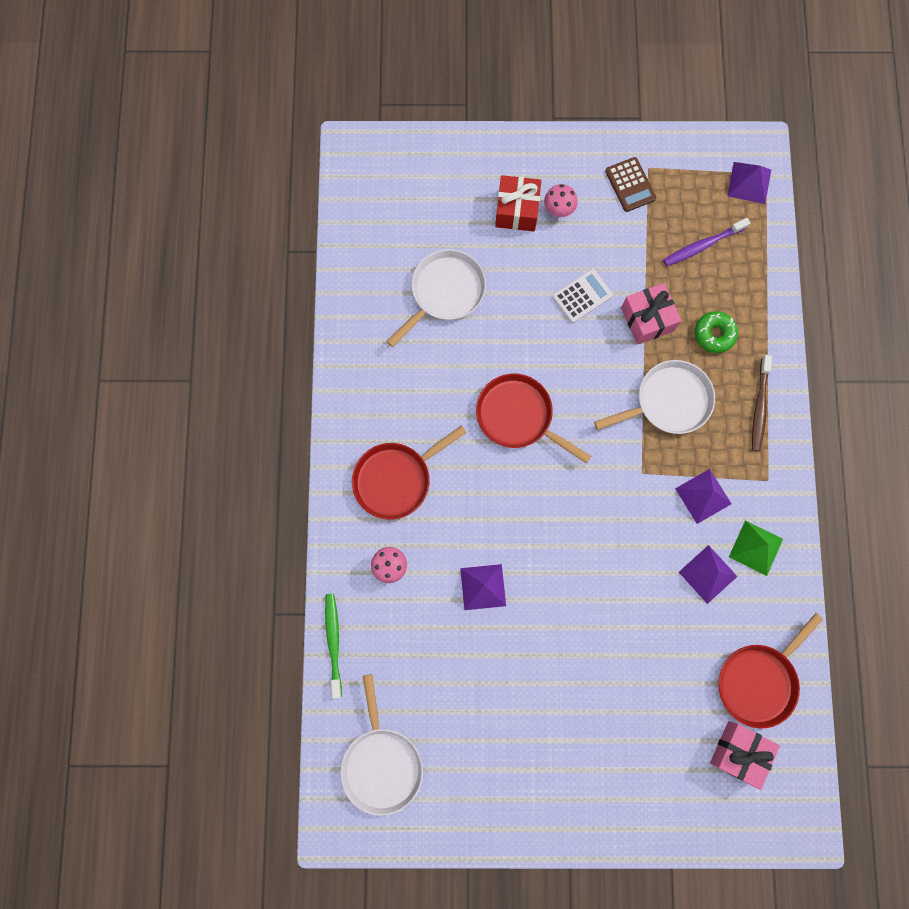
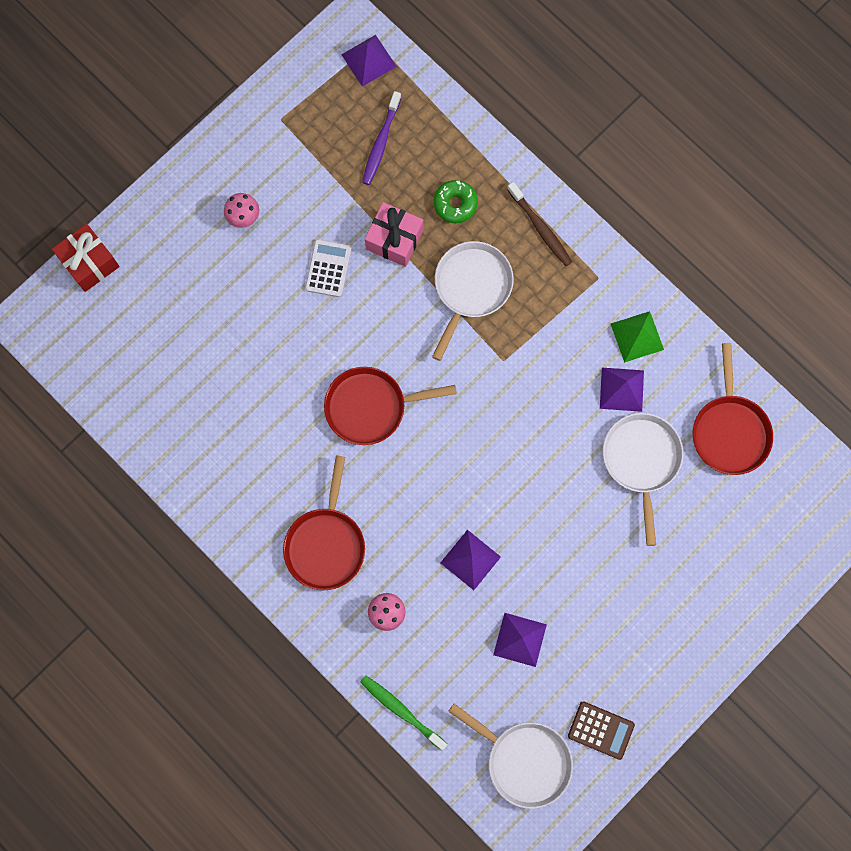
camera: 45 degrees left, 0 degrees up
white pan [387,249,486,347] -> white pan moved to [603,413,683,546]
red gift [495,175,541,231] -> red gift moved to [52,224,120,292]
brown calculator [605,157,656,212] -> brown calculator moved to [568,701,635,760]
purple pyramid [675,469,732,524] -> purple pyramid moved to [493,613,547,667]
pink gift [710,721,780,790] -> none

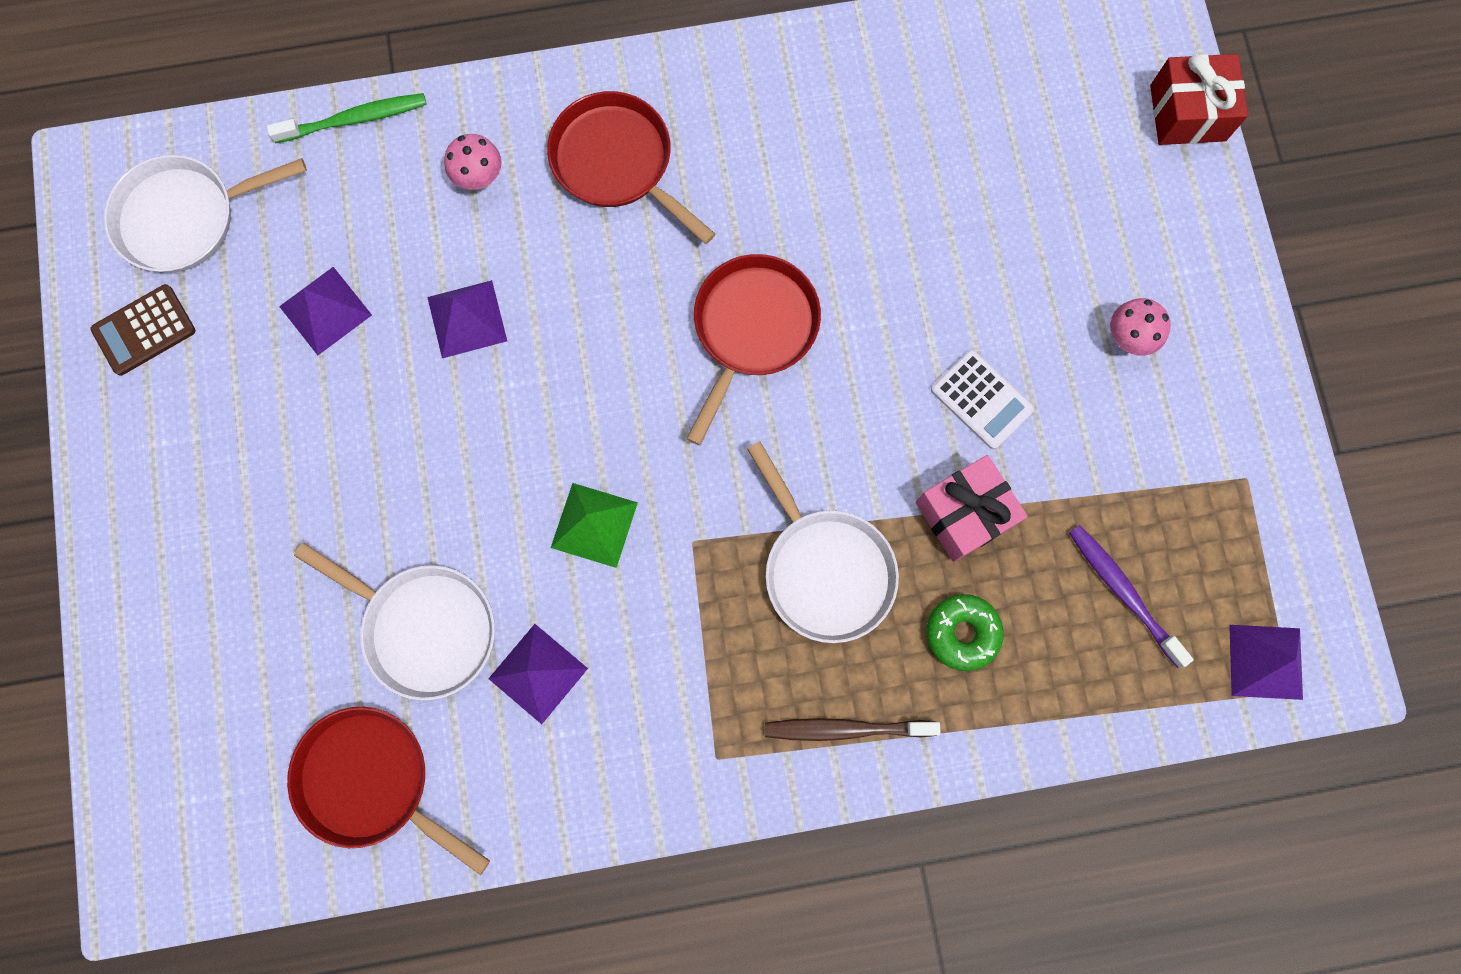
camera: 125 degrees right, 0 degrees up
green pyramid [611,311,664,363] -> green pyramid moved to [551,483,638,568]

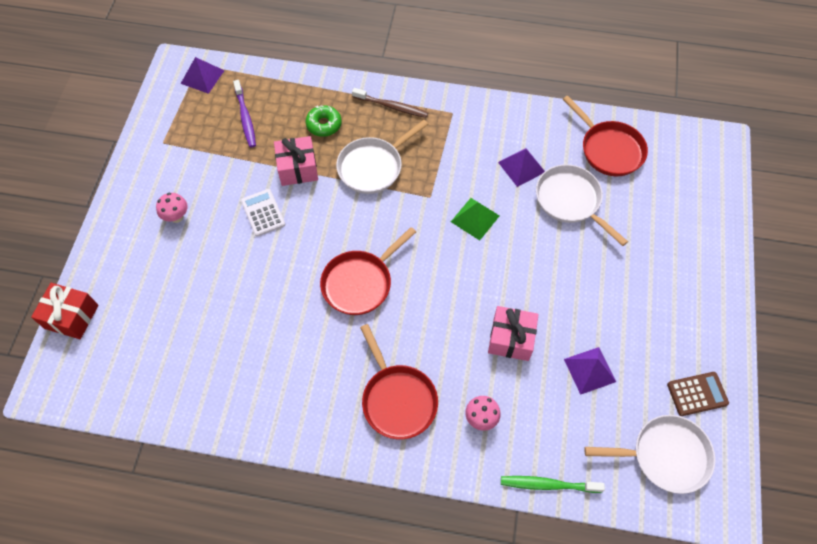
camera: 160 degrees left, 15 degrees down
purple pyramid [427,280,507,358] -> pink gift [488,306,539,361]
white pan [747,441,899,643] -> white pan turned 120 degrees counterclockwise [336,120,428,194]

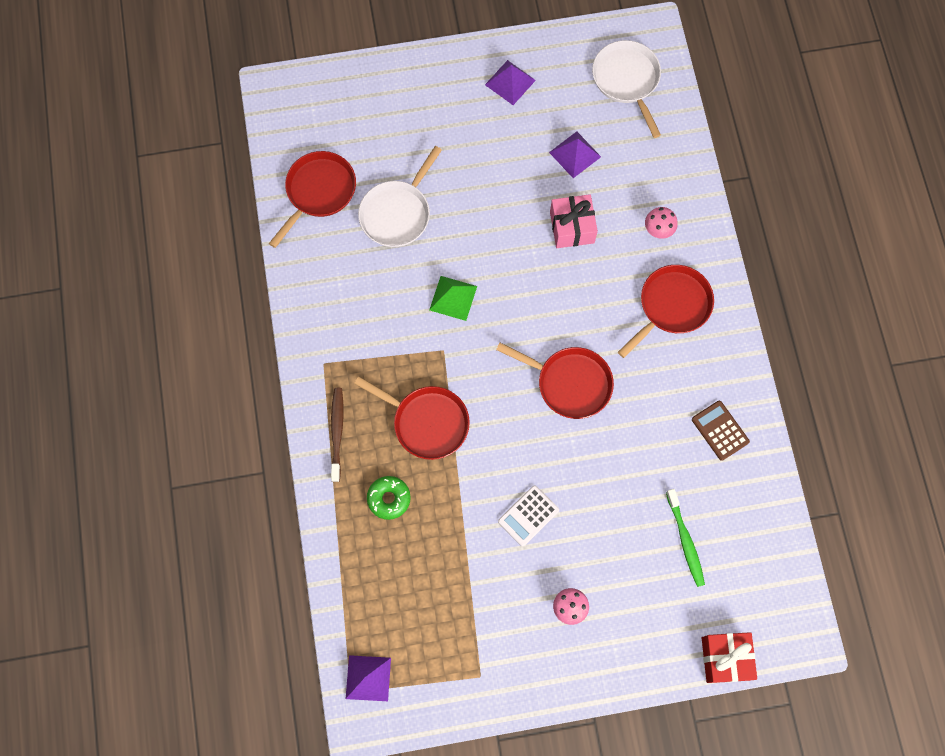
camera: 110 degrees left, 10 degrees up
purple toothbrush [233,80,256,148] -> none
pink gift [274,136,318,186] -> none
white pan [336,120,428,194] -> red pan [354,377,470,460]
purple pyramid [498,148,545,187] -> purple pyramid moved to [485,60,536,105]
green toothbrush [501,476,605,493] -> green toothbrush moved to [666,489,705,587]
brown calculator [667,372,729,416] -> brown calculator moved to [692,401,750,461]

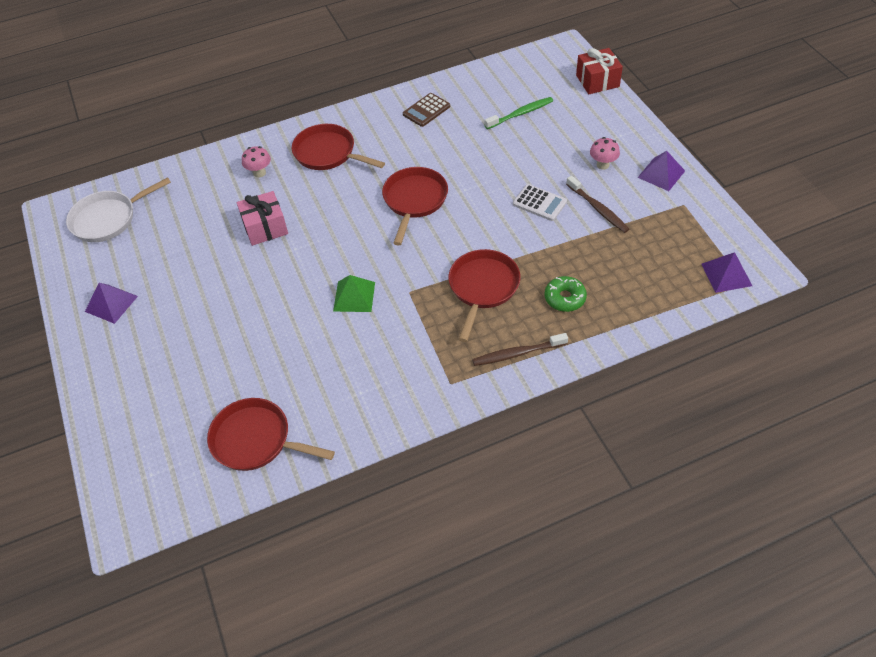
camera: 100 degrees left, 20 degrees down
white pan [358,146,442,247] -> none
purple pyramid [549,132,601,178] -> purple pyramid moved to [637,151,685,191]
none -> brown toothbrush [566,176,629,233]

